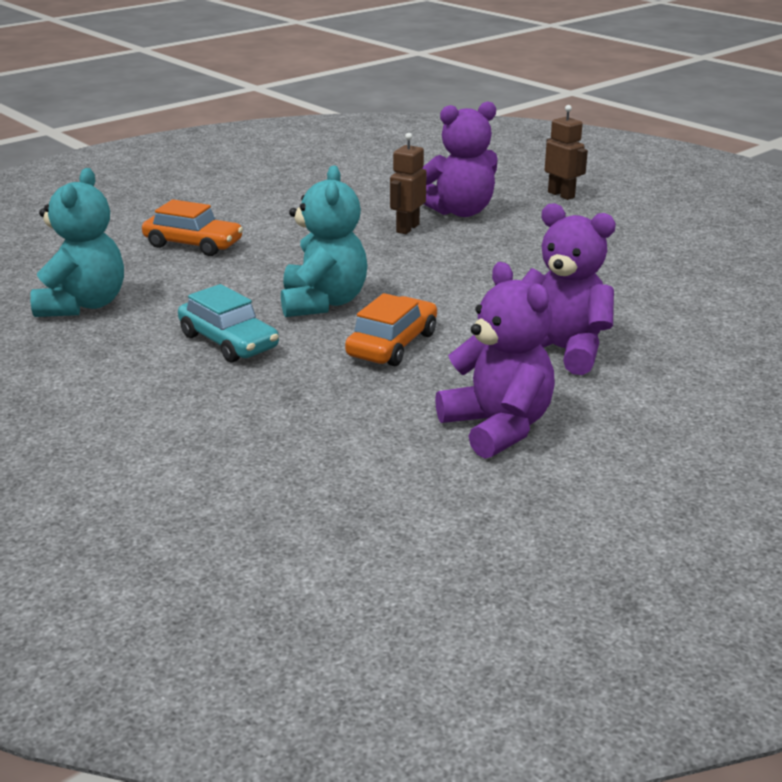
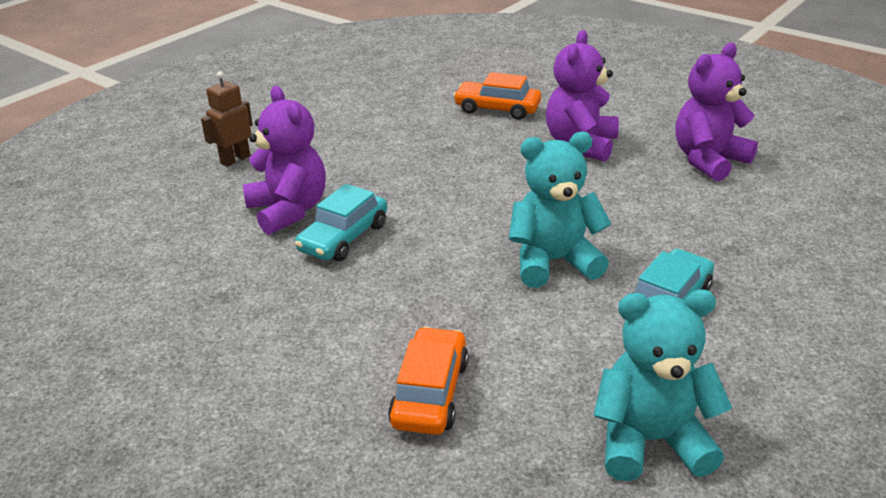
camera: 100 degrees left, 5 degrees up
orange car [345,293,437,367] -> orange car moved to [453,72,541,120]
brown robot [390,133,427,234] -> turquoise car [295,184,387,261]

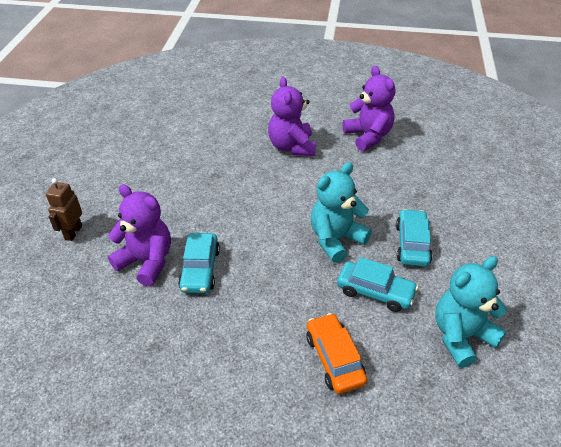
camera: 30 degrees left, 10 degrees up
orange car [453,72,541,120] -> none
purple teddy bear [675,43,758,181] -> purple teddy bear turned 135 degrees clockwise [343,66,395,151]
none -> turquoise car [337,257,418,312]

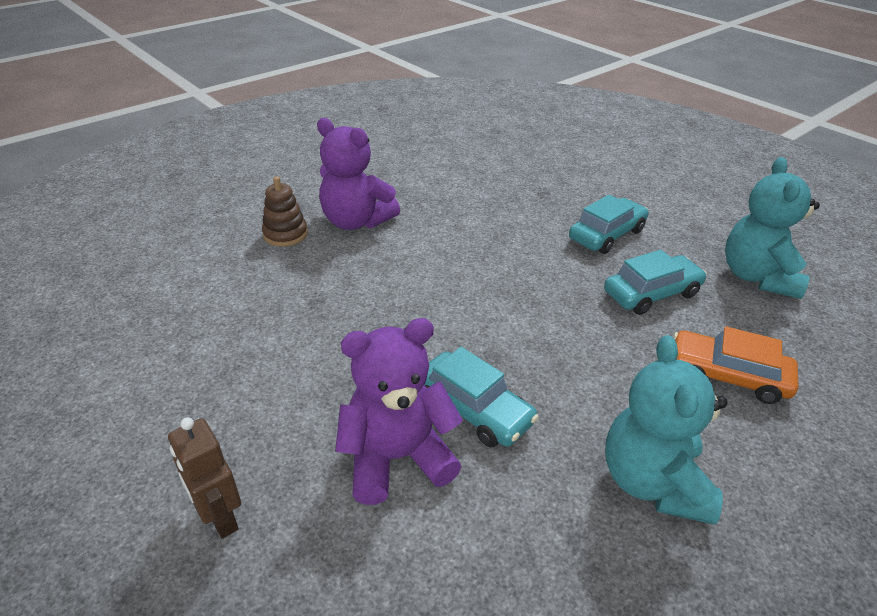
camera: 50 degrees left, 5 degrees down
turquoise teddy bear [311,162,372,263] -> turquoise teddy bear moved to [605,335,728,525]
purple teddy bear [343,66,395,151] -> none
turquoise car [396,209,432,267] -> turquoise car turned 90 degrees clockwise [569,195,649,254]
none -> brown stacking toy [262,176,308,247]

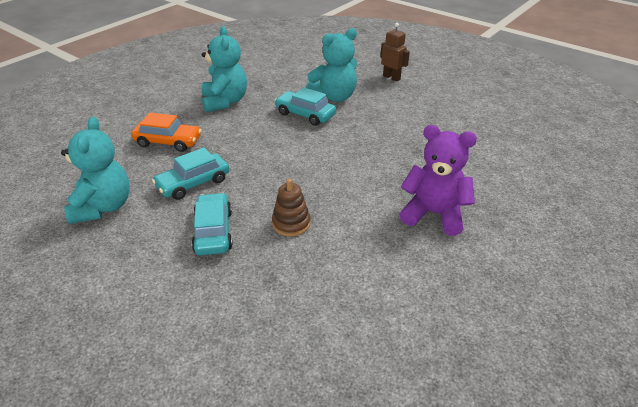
camera: 170 degrees right, 0 degrees up
brown stacking toy [262,176,308,247] -> brown stacking toy moved to [272,179,310,237]
purple teddy bear [335,318,463,505] -> turquoise teddy bear [306,28,357,102]
turquoise car [569,195,649,254] -> turquoise car turned 135 degrees clockwise [191,193,233,255]

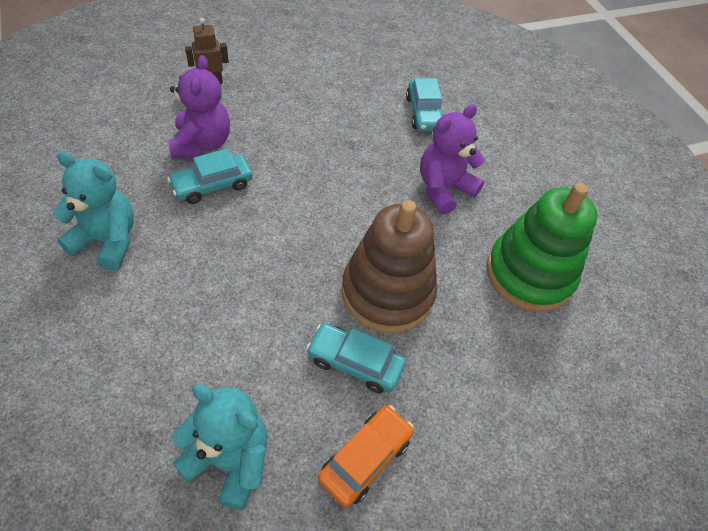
camera: 65 degrees left, 15 degrees up
orange car [131,113,202,152] -> orange car moved to [318,405,414,507]
turquoise car [152,148,229,200] -> turquoise car moved to [406,78,443,132]
brown stacking toy [272,179,310,237] -> brown stacking toy [341,200,437,333], size x2.22
turquoise teddy bear [306,28,357,102] -> purple teddy bear [169,55,230,159]
none -> green stacking toy [486,183,597,312]

